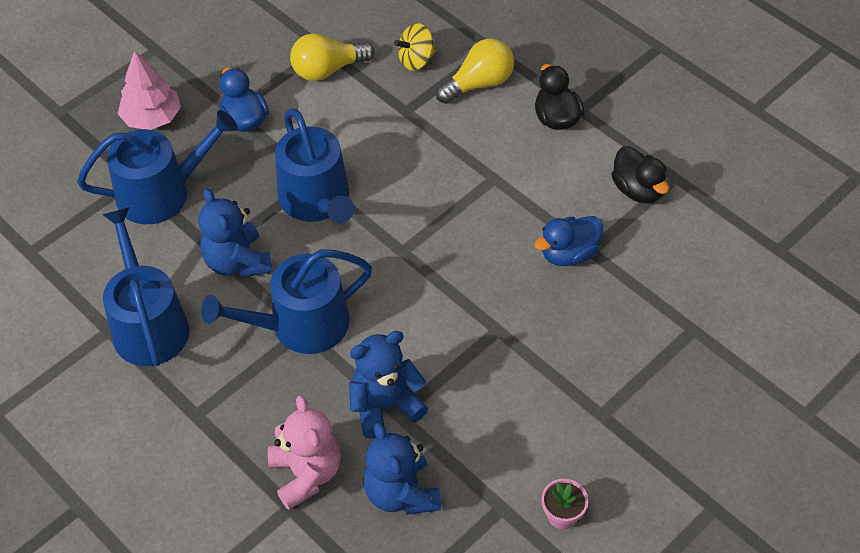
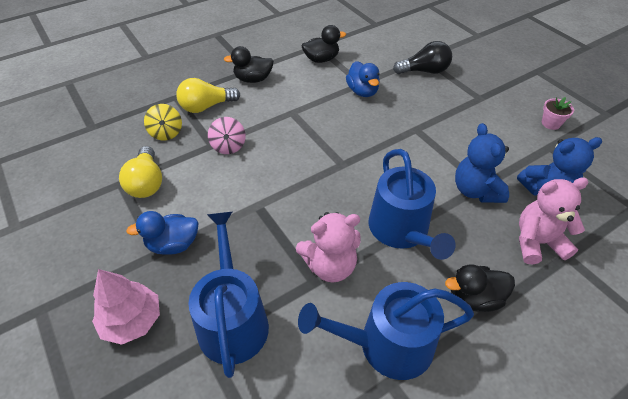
camera: 80 degrees left, 5 degrees down
blue teddy bear [198,189,273,278] -> pink teddy bear [296,212,361,283]
blue watering can [275,109,354,223] -> none
yellow light bulb [436,39,514,104] -> yellow light bulb turned 90 degrees counterclockwise [176,78,240,113]
none -> pink spinning top [208,117,246,154]
none -> black light bulb [393,41,452,74]
none -> black duck [445,264,515,312]

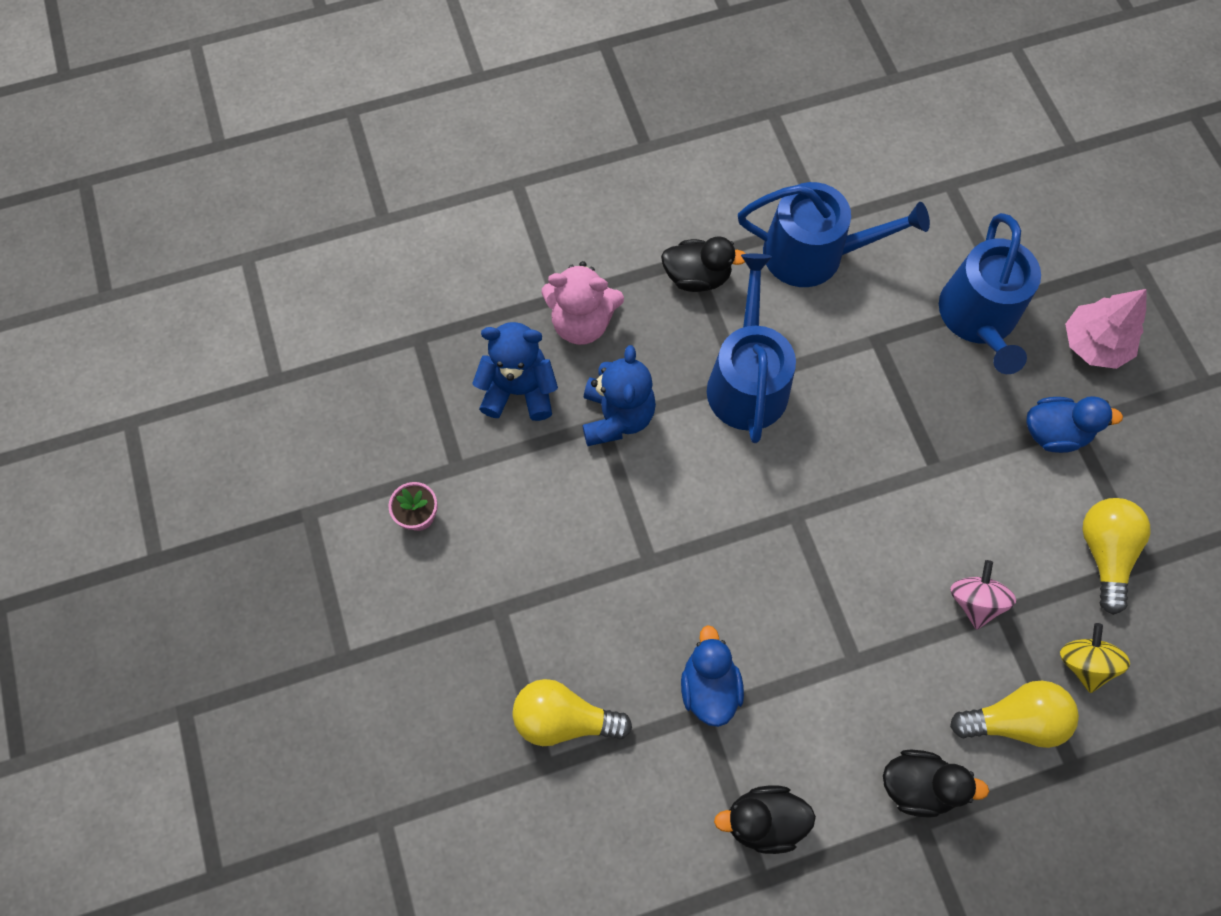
camera: 165 degrees left, 20 degrees up
pink teddy bear [296,212,361,283] -> none
black light bulb [393,41,452,74] -> yellow light bulb [512,679,632,746]

